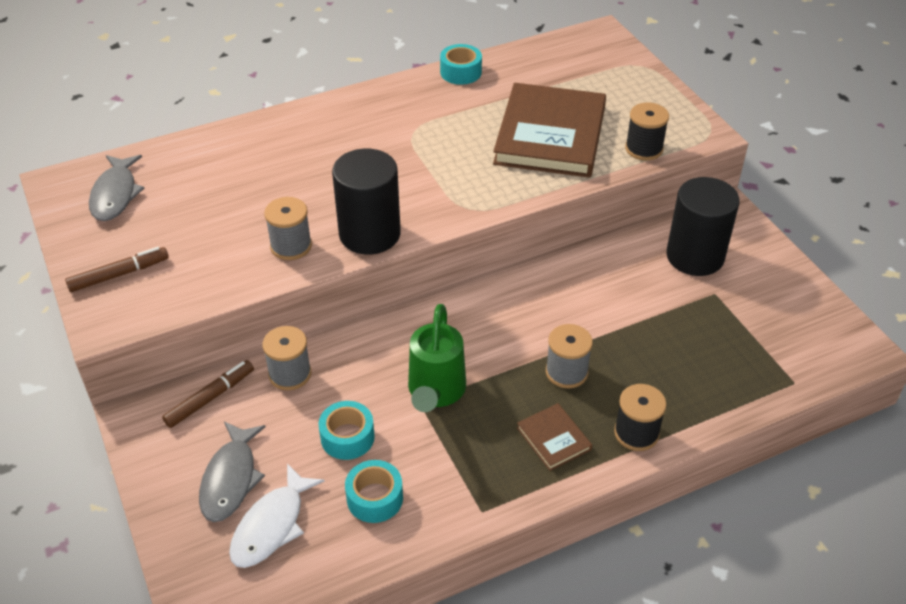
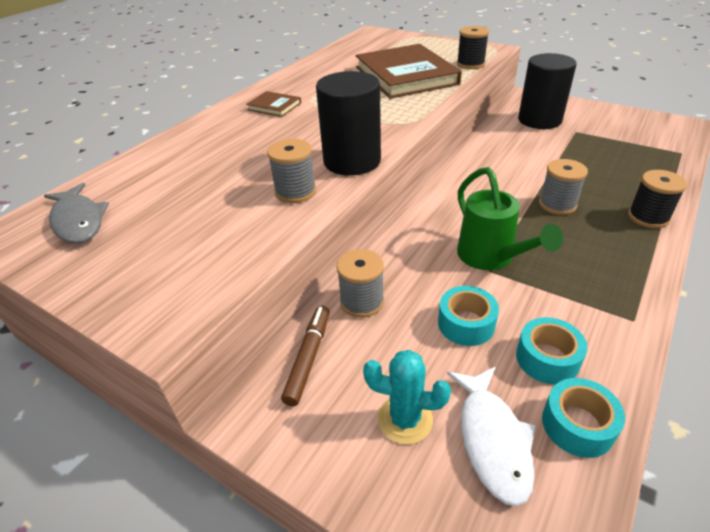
camera: 30 degrees left, 5 degrees down
brown marker [65,247,169,292] -> none
grey fish [199,422,265,522] -> turquoise cactus [363,350,451,444]
turquoise tape [440,44,482,85] -> turquoise tape moved to [542,378,625,458]
brown book [517,403,592,471] -> brown book moved to [246,91,301,117]

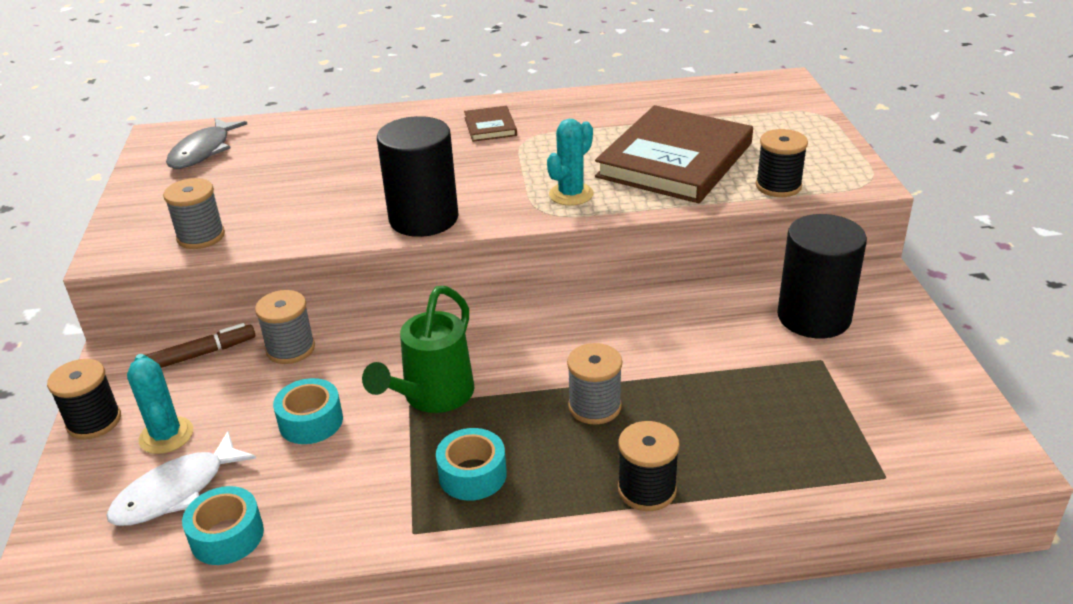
camera: 50 degrees right, 5 degrees down
grey spool [267,139,316,203] -> grey spool moved to [163,178,225,249]
turquoise tape [516,317,587,384] -> turquoise tape moved to [436,428,507,500]
none -> black spool [47,359,121,439]
none -> turquoise cactus [547,119,594,206]

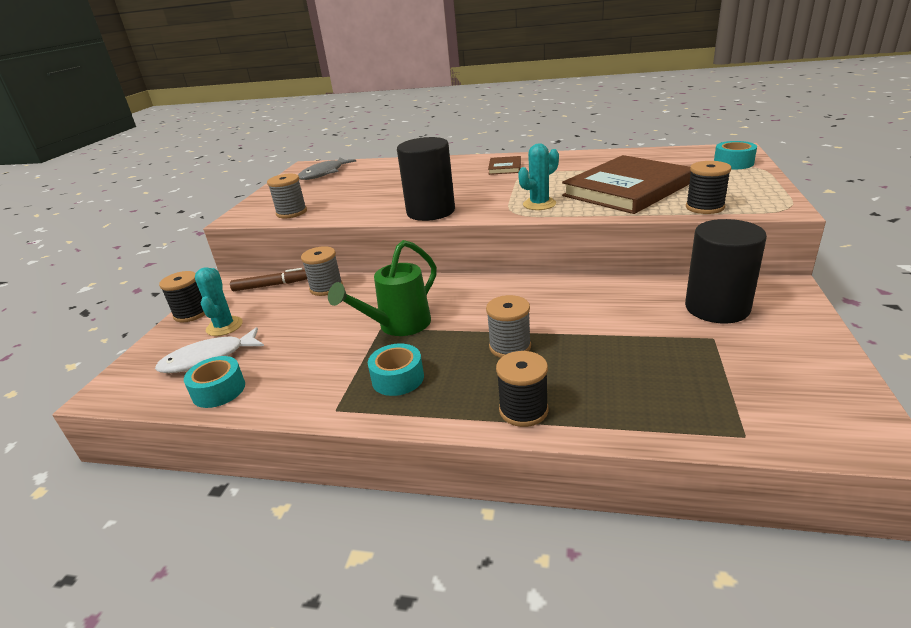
camera: 20 degrees right, 5 degrees down
turquoise tape [273,378,343,444] -> turquoise tape moved to [714,141,757,169]

